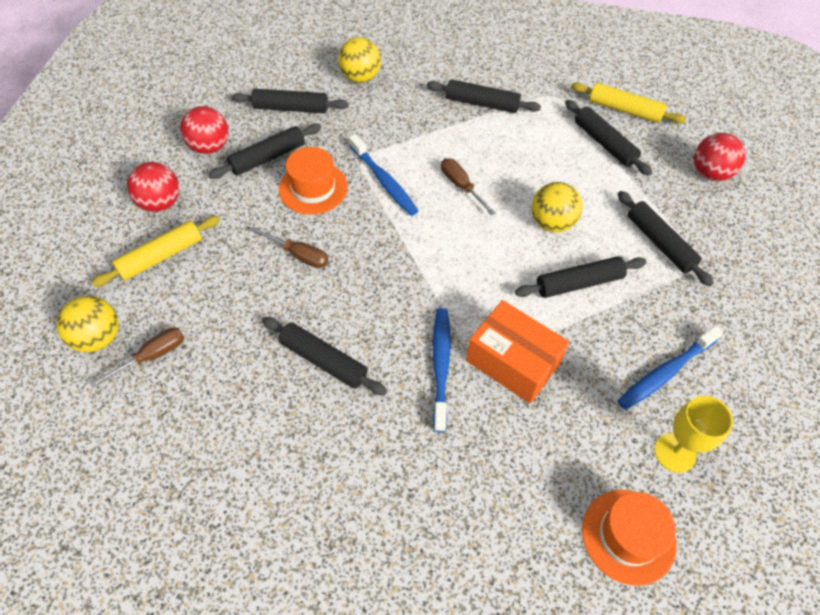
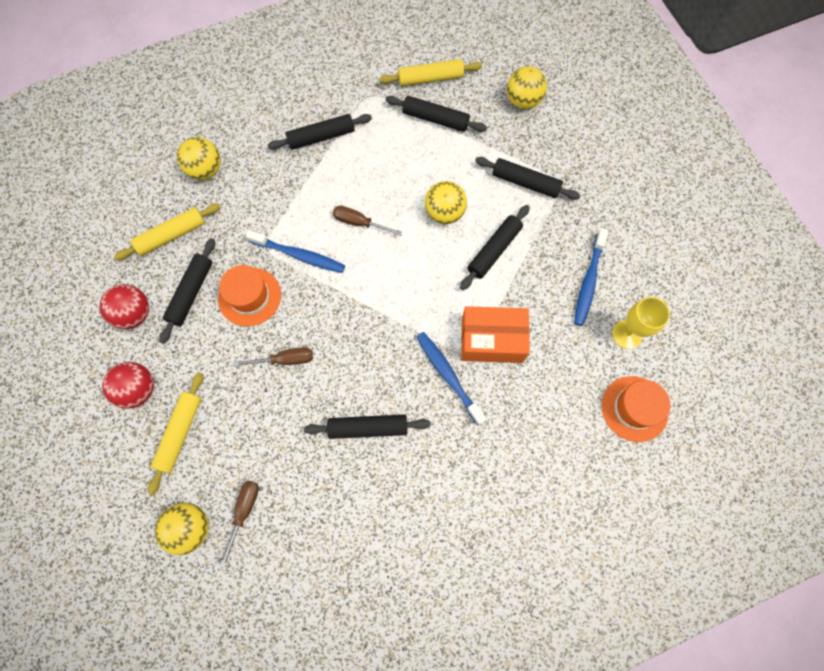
camera: 35 degrees left, 15 degrees up
black rolling pin [231,89,349,113] -> yellow rolling pin [114,203,221,260]
red ball [694,133,746,181] -> yellow ball [507,66,547,109]

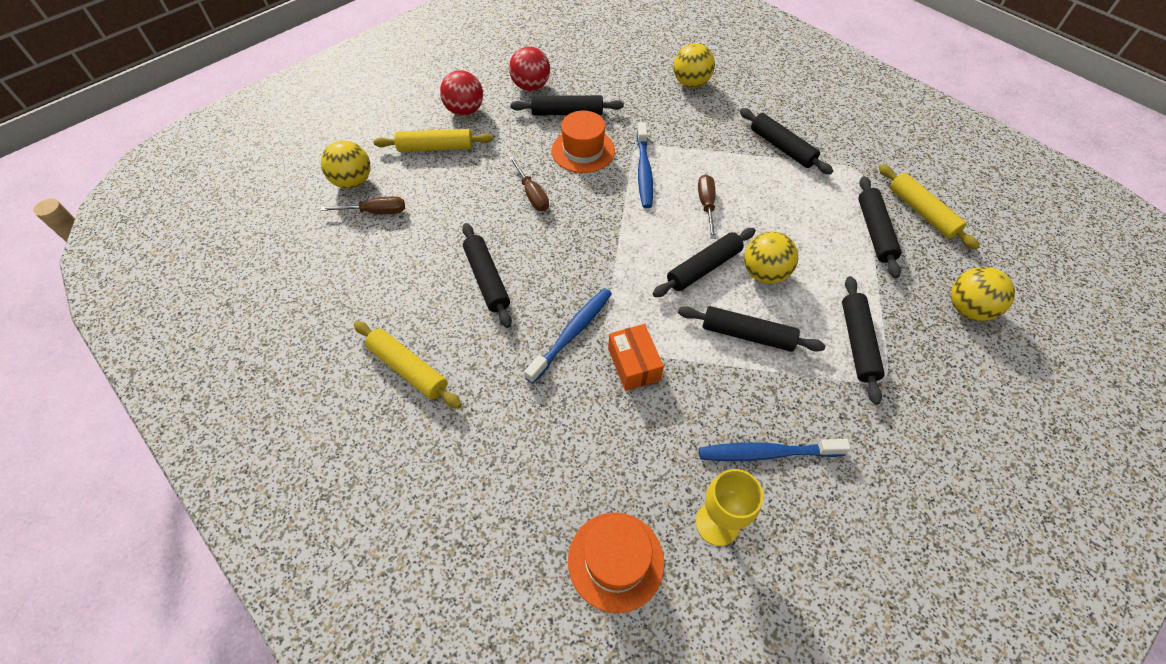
camera: 70 degrees right, 15 degrees down
yellow rolling pin [114,203,221,260] -> yellow rolling pin moved to [354,321,462,409]
orange box [461,306,530,363] -> orange box [608,324,664,391], size x0.66
none -> black rolling pin [652,228,756,297]

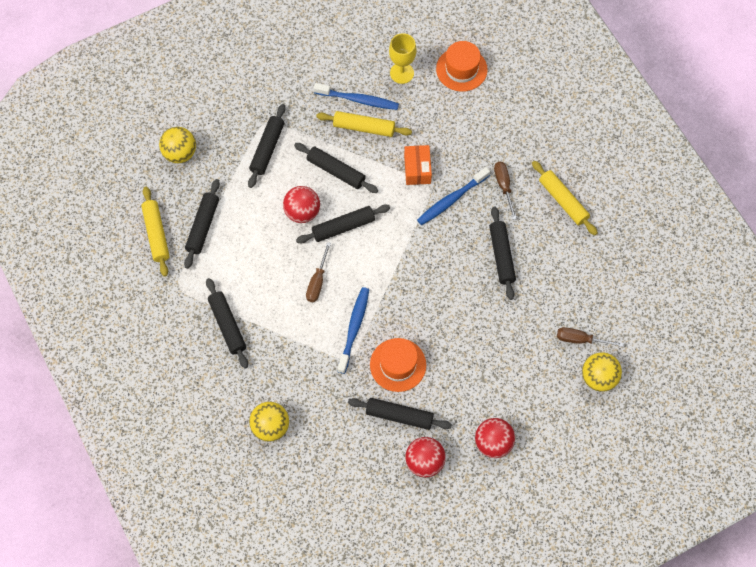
camera: 165 degrees left, 10 degrees up
yellow rolling pin [374,129,493,152] -> yellow rolling pin moved to [316,111,412,137]
brown screwdriver [509,156,549,211] -> brown screwdriver moved to [494,162,517,220]
yellow ball [744,231,798,284] -> red ball [283,186,320,223]

